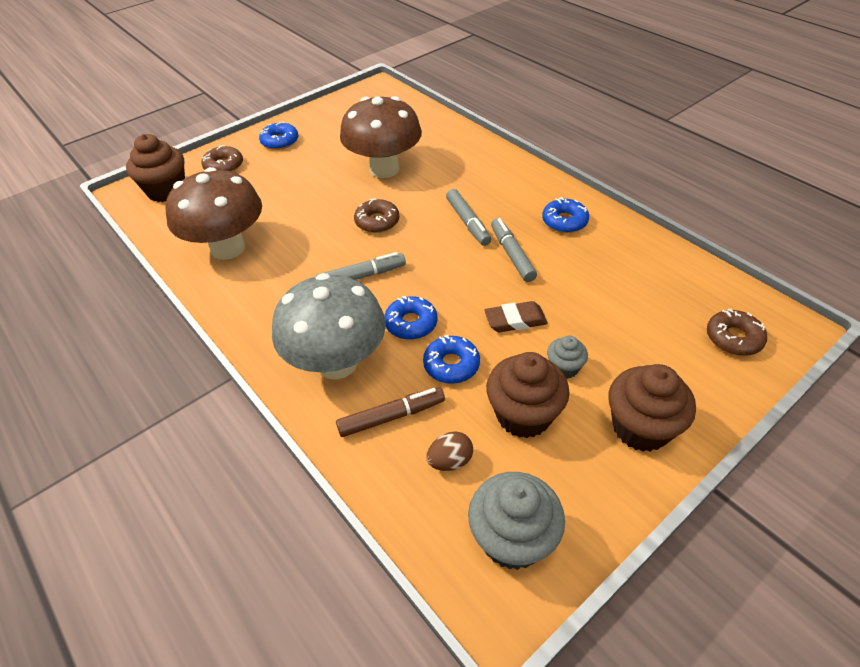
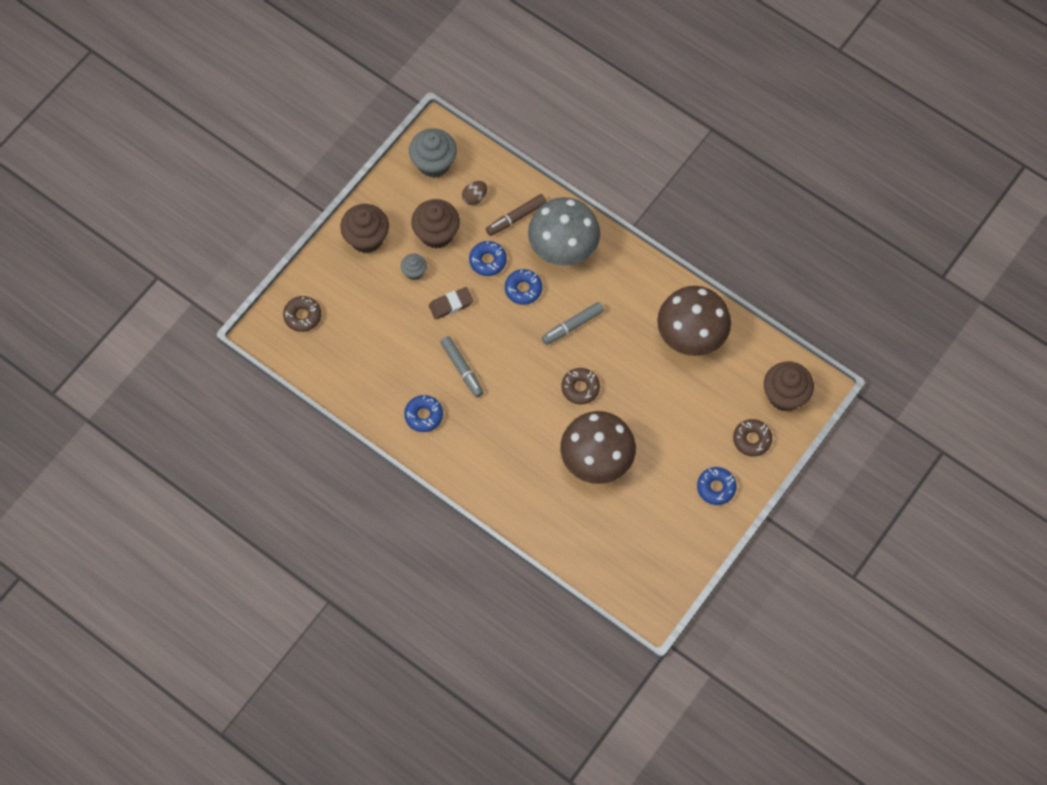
camera: 165 degrees right, 20 degrees up
grey marker [446,189,491,246] -> none

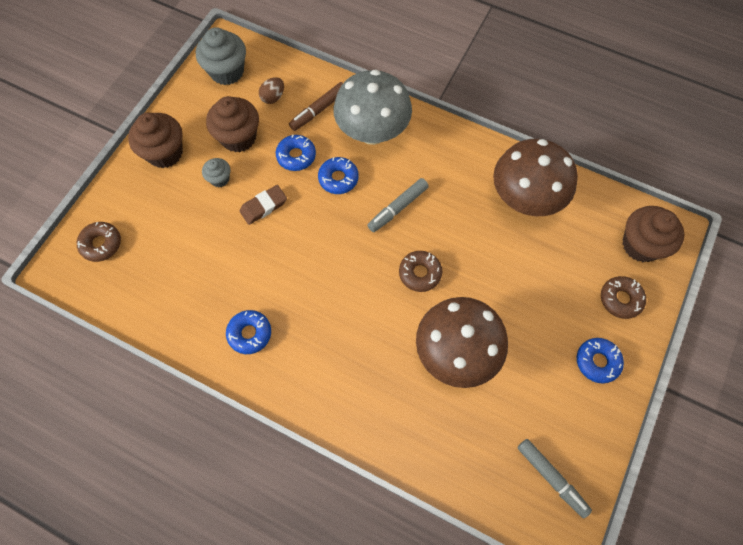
camera: 10 degrees left, 0 degrees up
grey marker [440,336,484,397] -> grey marker moved to [517,439,592,518]

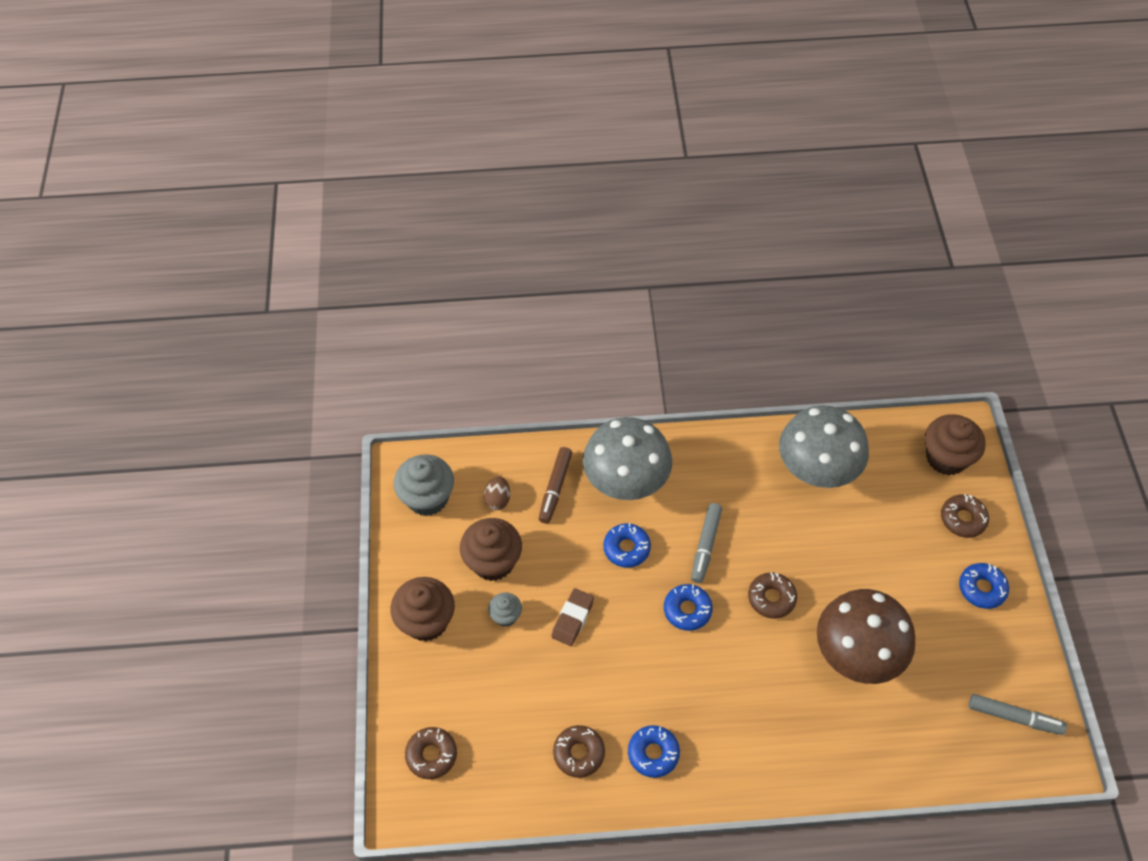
camera: 30 degrees left, 10 degrees down
blue donut [276,135,316,171] -> blue donut moved to [664,584,713,631]
brown mushroom [493,139,578,216] -> grey mushroom [779,405,869,488]
none -> brown donut [553,725,605,778]

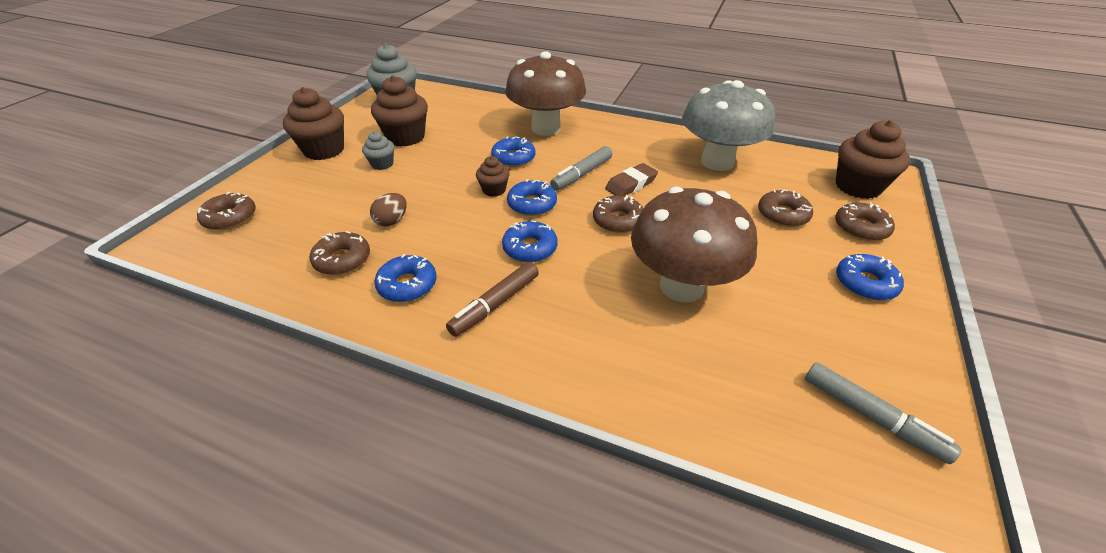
camera: 25 degrees right, 15 degrees down
brown egg [484,476,510,510] -> brown egg moved to [370,193,407,226]
brown marker [539,447,572,524] -> brown marker moved to [446,262,539,337]
brown eraser [551,588,594,646] -> brown eraser moved to [605,163,658,196]
grey mushroom [583,417,672,500] -> brown mushroom [505,51,586,136]
none -> brown cupcake [476,156,510,197]
none -> blue donut [502,220,558,262]
none -> brown donut [758,189,813,227]

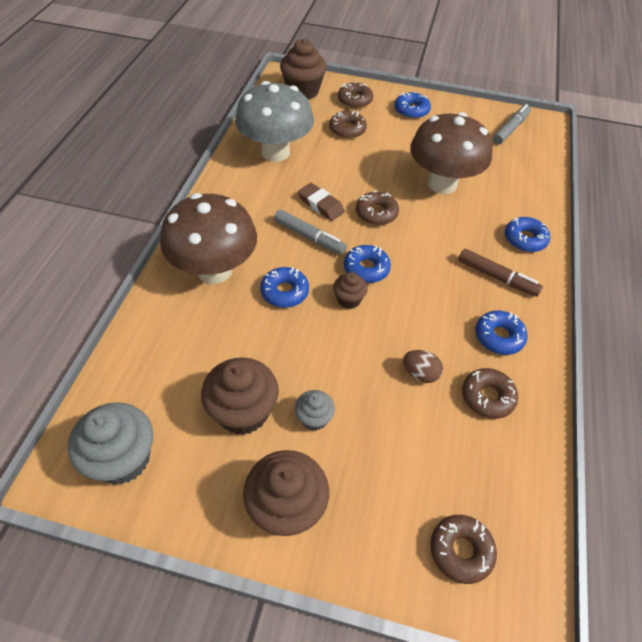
camera: 100 degrees left, 10 degrees up
blue donut [502,220,558,262] -> blue donut moved to [505,217,550,252]

